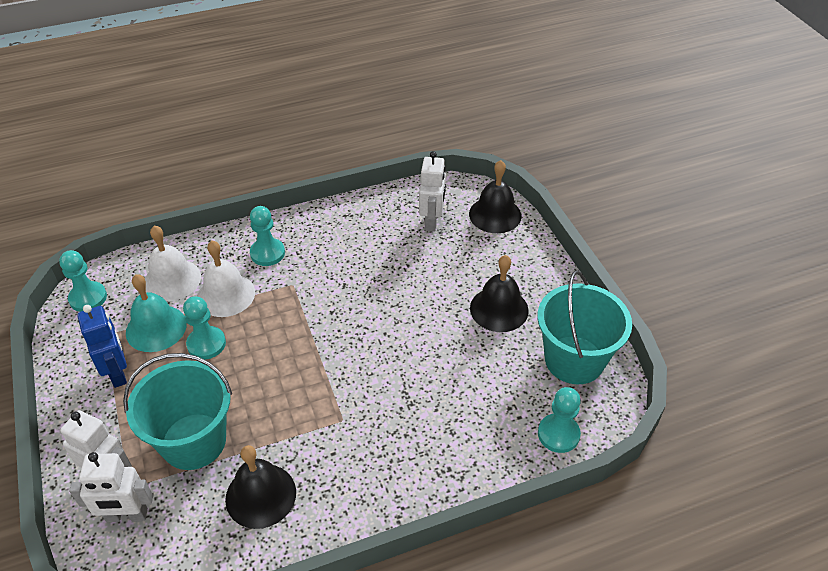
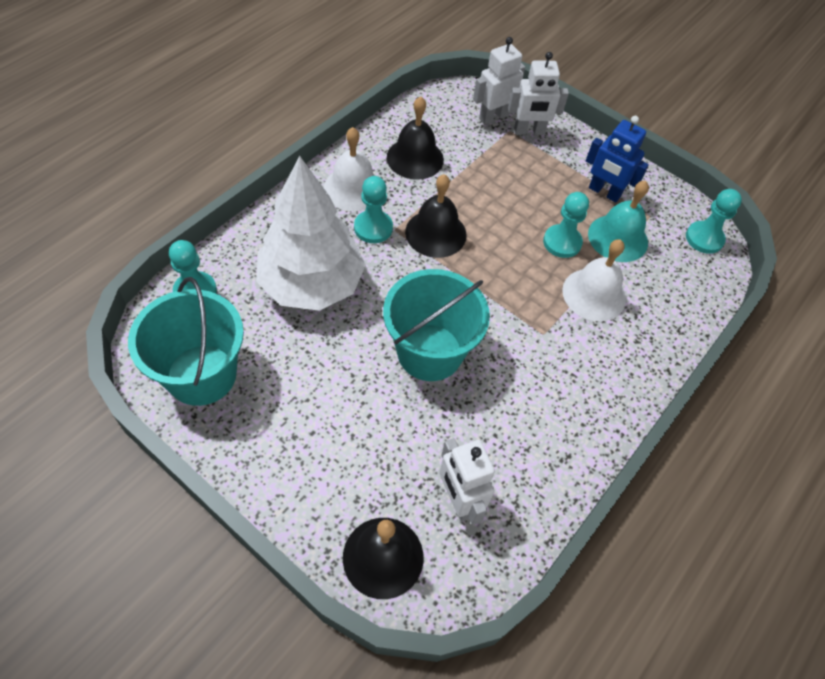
camera: 145 degrees right, 10 degrees up
turquoise bucket [123,353,232,470] -> turquoise bucket moved to [383,269,490,381]
white bell [145,225,201,302] -> white bell moved to [324,127,376,211]
turquoise pawn [250,206,285,266] -> turquoise pawn moved to [354,176,393,243]
black bell [470,255,529,332] -> black bell moved to [405,174,467,258]
none -> white tree [256,155,366,311]

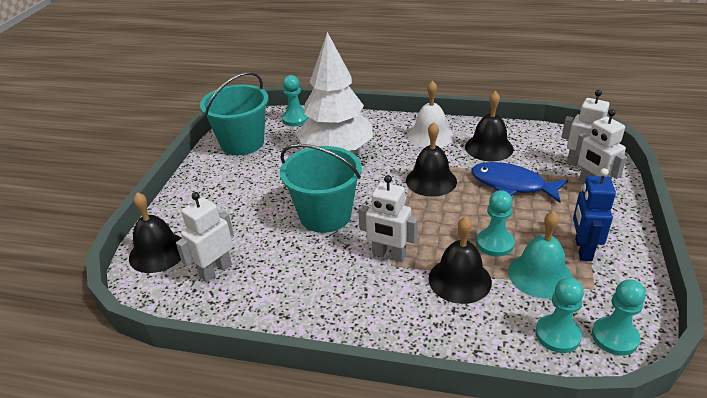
camera: 70 degrees right, 20 degrees down
turquoise pawn [354,176,393,243] -> turquoise pawn moved to [535,278,584,353]
white bell [562,239,626,321] -> black bell [429,216,492,304]
none -> white robot [358,175,418,262]
none -> blue fish [471,162,568,203]

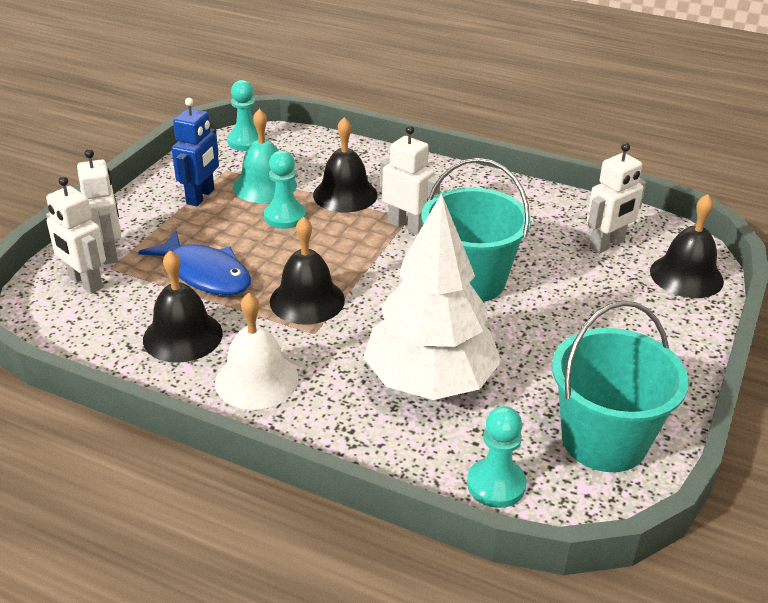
camera: 170 degrees left, 0 degrees up
turquoise pawn [535,278,584,353] -> none

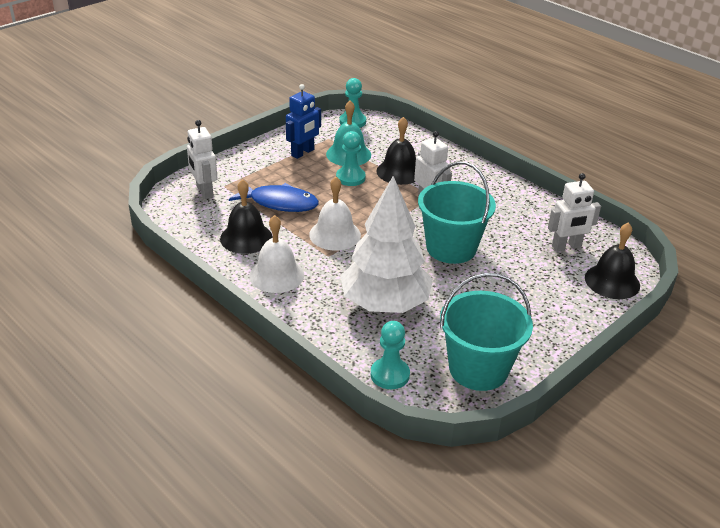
camera: 20 degrees right, 0 degrees up
white robot [77,149,121,265] -> none
blue fish [138,231,251,295] -> blue fish turned 45 degrees counterclockwise [229,183,319,212]
black bell [270,216,345,325] -> white bell [309,177,361,250]

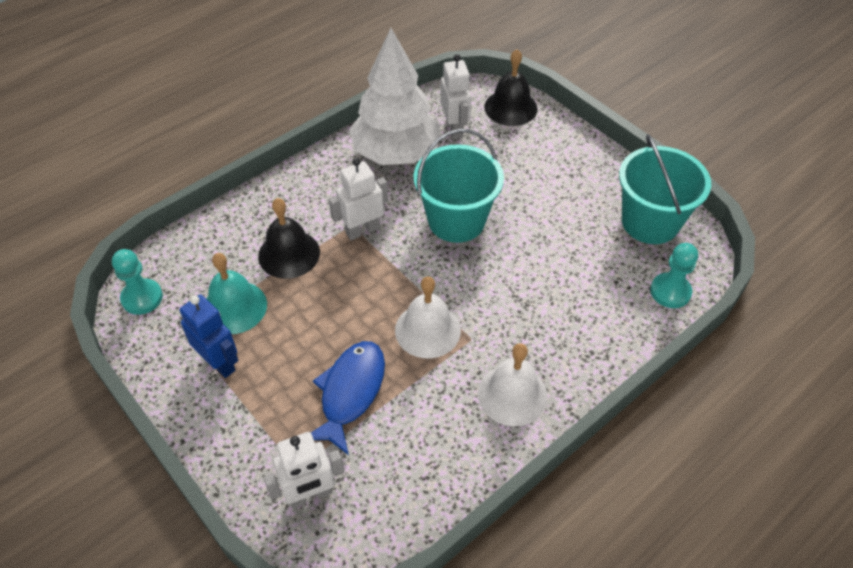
camera: 85 degrees left, 15 degrees up
black bell [220,179,273,254] -> none
turquoise pawn [336,131,366,186] -> none
white tree [340,176,433,313] -> white tree moved to [349,28,440,165]

